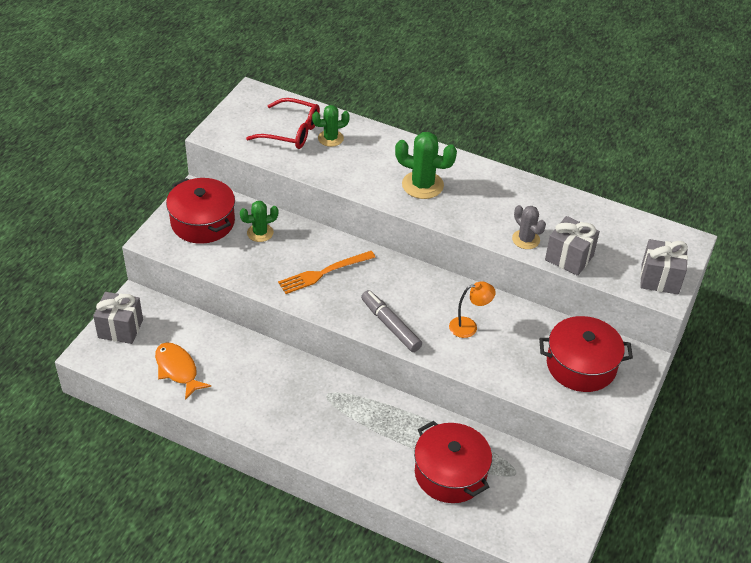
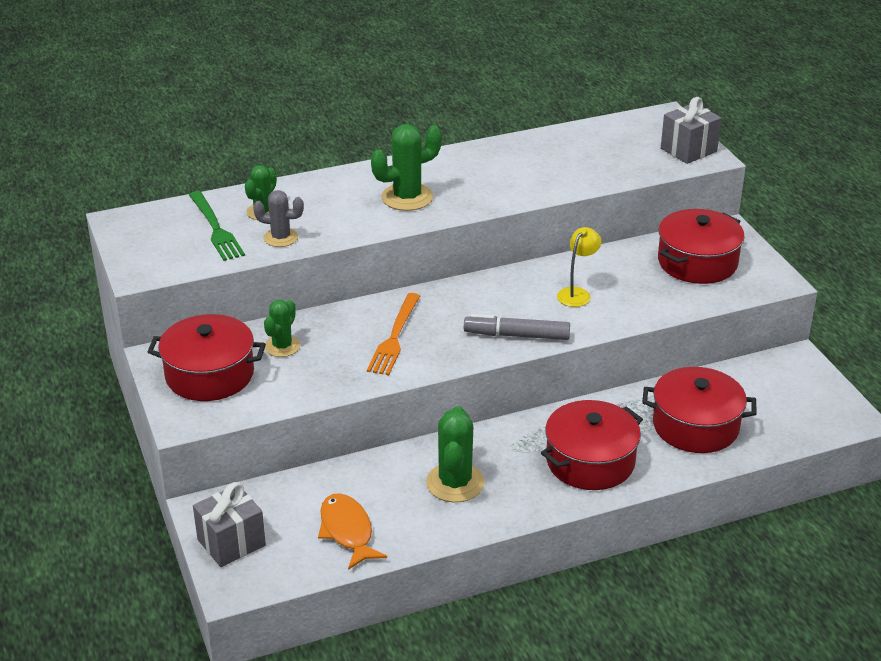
camera: 45 degrees left, 10 degrees down
orange fish [155,342,211,400] -> orange fish turned 60 degrees clockwise [318,493,387,570]
red glasses [246,98,320,149] -> green fork [189,191,245,261]
orange lamp [449,281,496,338] -> yellow lamp [557,227,601,307]
grey cactus [512,205,546,249] -> grey cactus moved to [253,190,304,247]
grey gift [545,216,600,276] -> none
none -> green cactus [426,406,484,502]
none -> red pot [541,400,643,490]

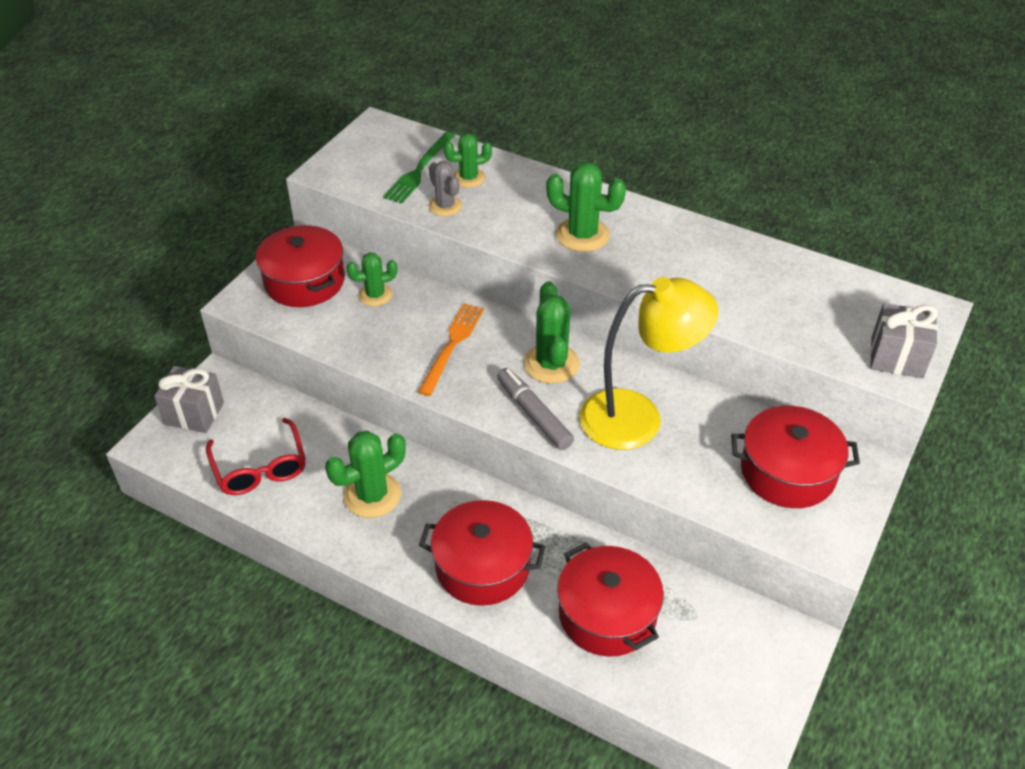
camera: 50 degrees right, 10 degrees up
orange fish [318,493,387,570] -> red glasses [206,418,306,495]
orange fork [367,293,420,375] -> orange fork turned 135 degrees clockwise [418,303,484,396]
yellow lamp [557,227,601,307] -> yellow lamp [579,277,718,450], size x2.18
none -> green cactus [524,281,580,384]

